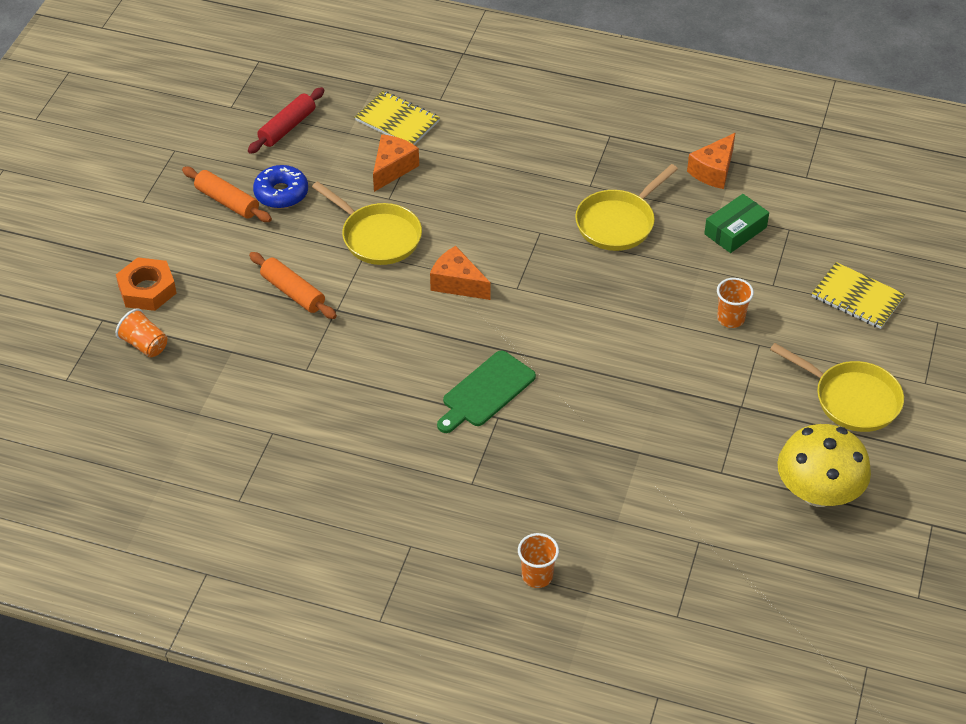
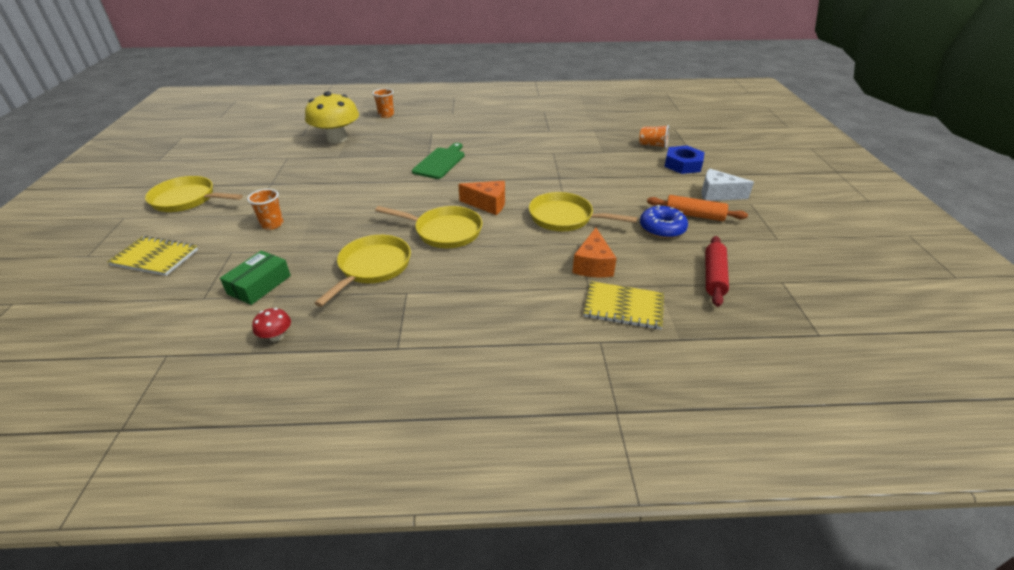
camera: 160 degrees right, 10 degrees down
orange nut [116,257,177,311] -> blue nut [664,146,704,174]
orange rolling pin [249,252,337,319] -> none
orange cheese [687,133,735,189] -> red mushroom [252,308,291,342]
yellow mushroom [777,424,871,507] -> yellow mushroom moved to [305,91,359,143]
none -> yellow pan [375,206,482,248]
none -> white cheese [701,169,754,201]

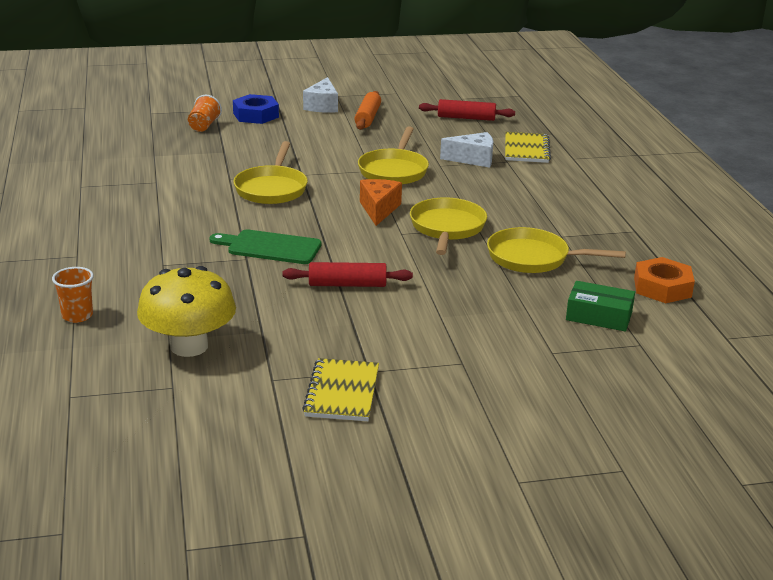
camera: 100 degrees left, 10 degrees down
yellow notebook [107,236,198,276] -> yellow notebook moved to [302,358,379,421]
yellow pan [145,176,243,212] -> yellow pan moved to [233,141,308,204]
orange cup [247,189,283,230] -> none
red mushroom [252,308,291,342] -> orange nut [634,257,695,303]
orange cheese [572,228,617,277] -> white cheese [440,132,493,168]
blue donut [640,205,688,238] -> none
none -> red rolling pin [282,262,413,287]

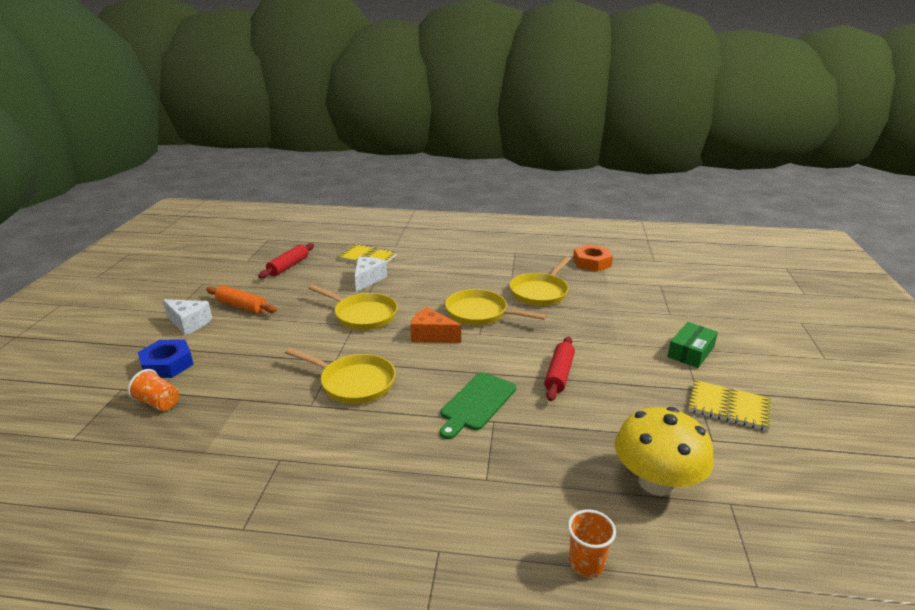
camera: 70 degrees left, 0 degrees up
green box [566,281,635,332] -> green box moved to [667,322,718,368]

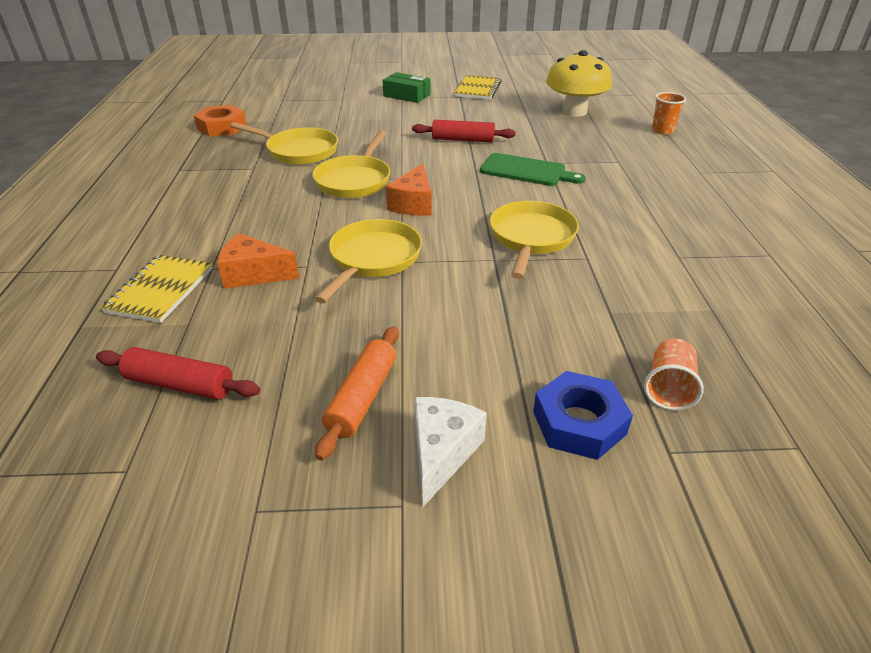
camera: 100 degrees left, 10 degrees up
white cheese [355,257,387,292] -> orange cheese [217,233,299,289]

